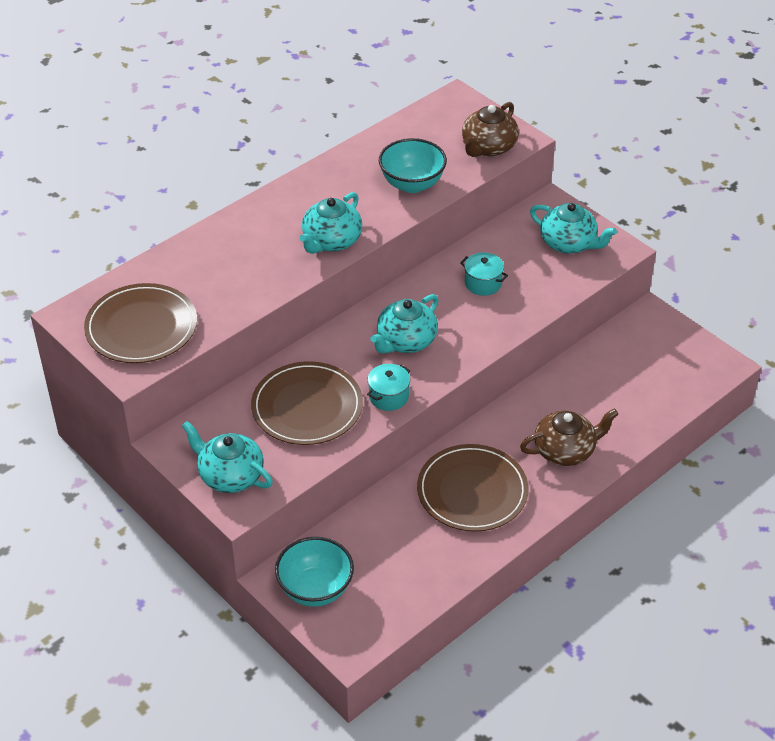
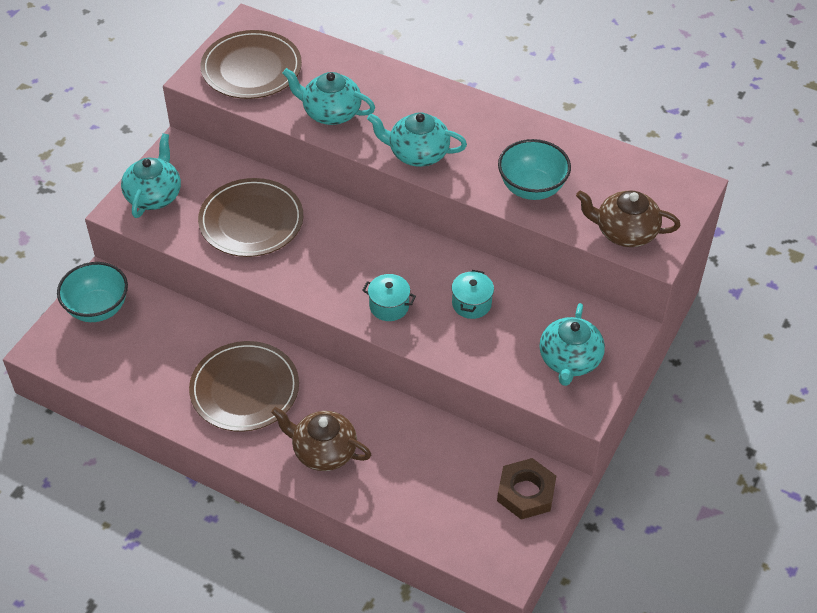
camera: 70 degrees right, 5 degrees up
turquoise pot [367,364,410,411] -> turquoise pot moved to [362,274,416,321]
turquoise teapot [370,294,439,354] -> turquoise teapot moved to [282,68,375,125]
brown teapot [520,408,618,466] -> brown teapot turned 150 degrees clockwise [271,407,371,471]
none -> brown nut [497,458,556,520]

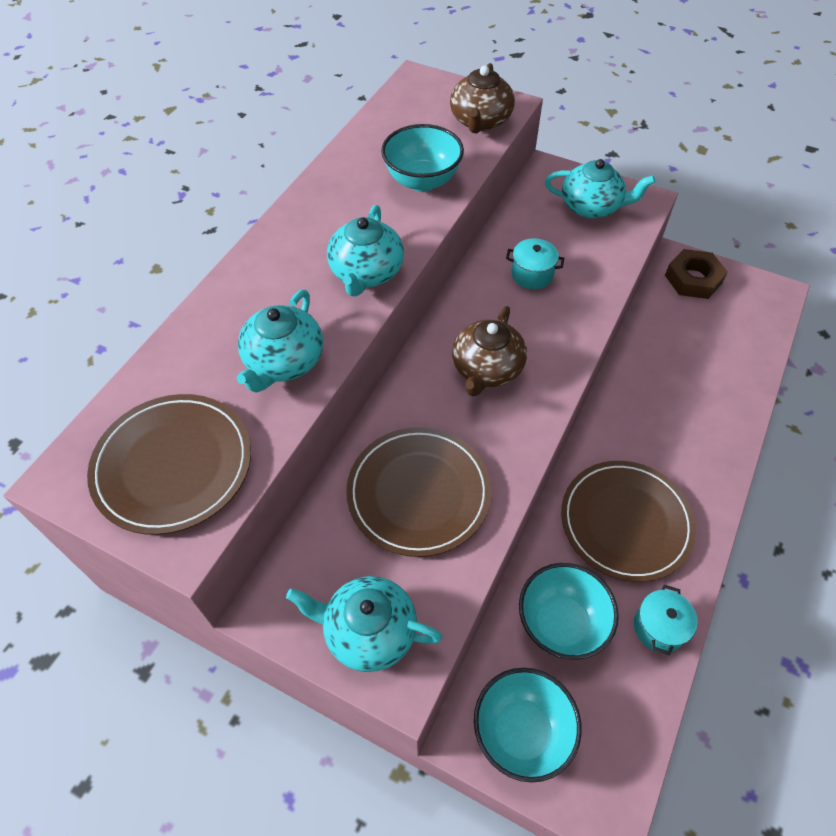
camera: 90 degrees left, 5 degrees up
brown teapot [271,407,371,471] -> brown teapot moved to [452,306,527,397]
turquoise pot [362,274,416,321] -> turquoise pot moved to [634,585,697,655]
none -> turquoise bowl [519,563,619,660]

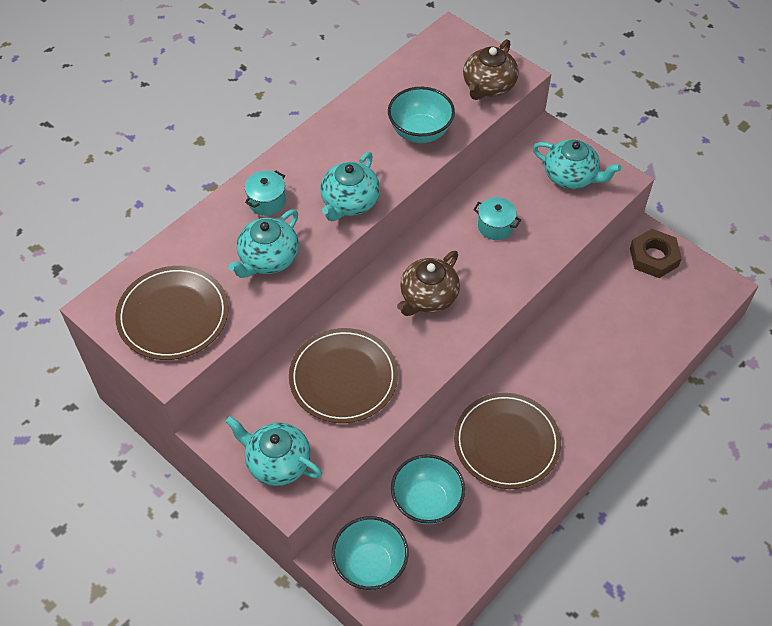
camera: 15 degrees right, 0 degrees up
turquoise pot [634,585,697,655] -> turquoise pot moved to [245,171,286,216]

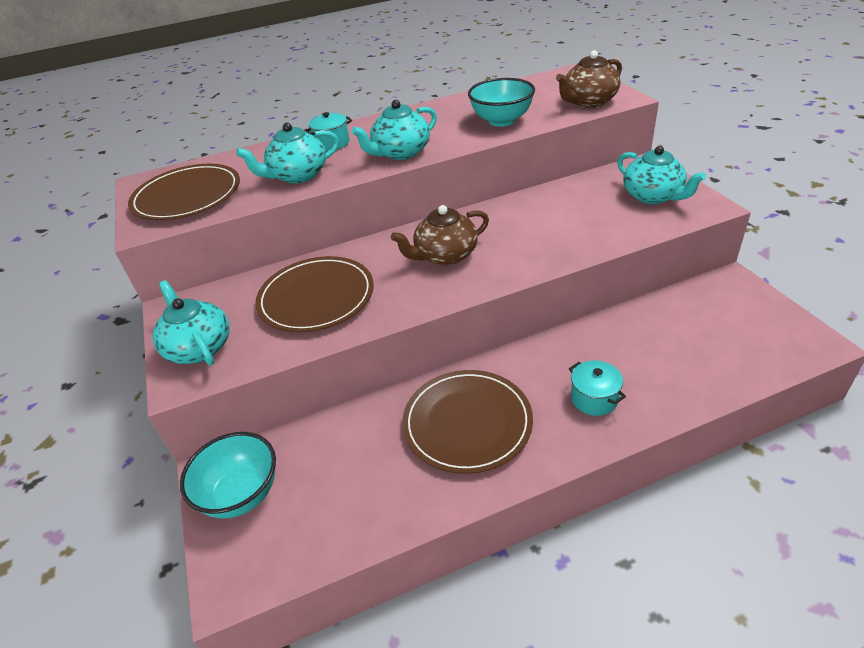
camera: 30 degrees right, 15 degrees down
turquoise bowl [391,454,465,525] -> none
turquoise pot [473,197,521,240] -> turquoise pot moved to [569,360,626,416]
brown nut [630,229,682,278] -> none

